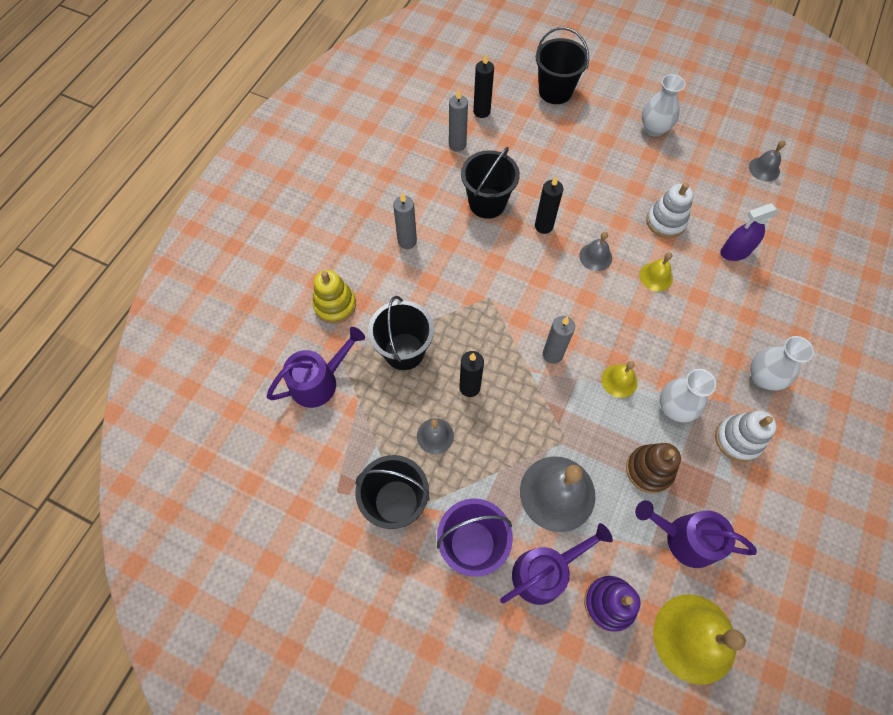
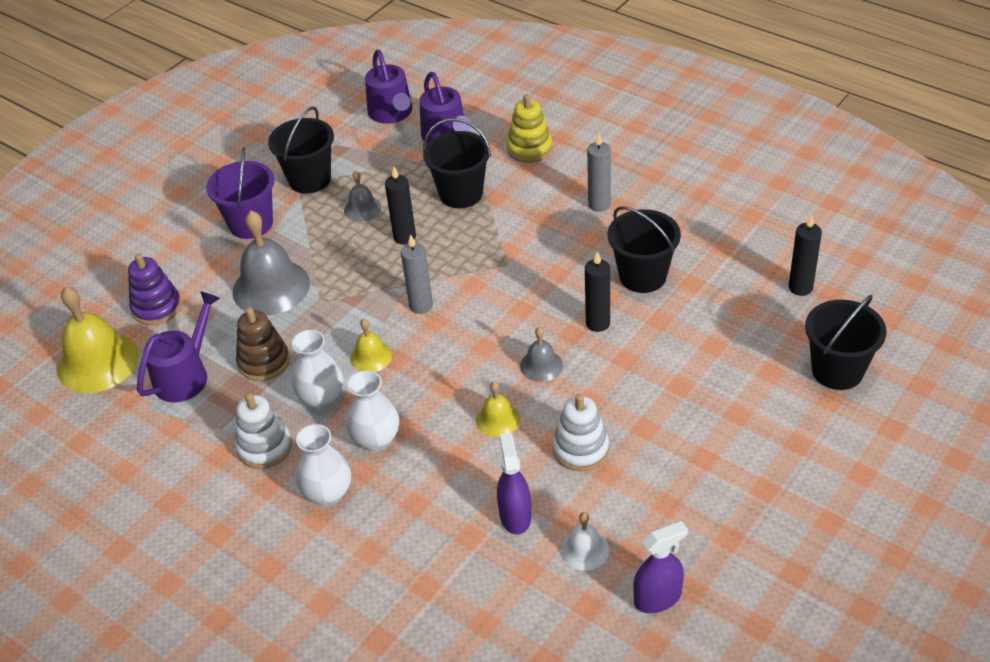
camera: 105 degrees right, 20 degrees down
grey candle [449,89,468,152] -> none
purple watering can [500,523,613,605] -> purple watering can moved to [365,49,412,124]
white vase [642,74,686,137] -> white vase moved to [346,370,399,452]
grey bell [749,140,786,182] -> purple spray bottle [633,521,688,613]
none -> white bell [561,512,609,571]

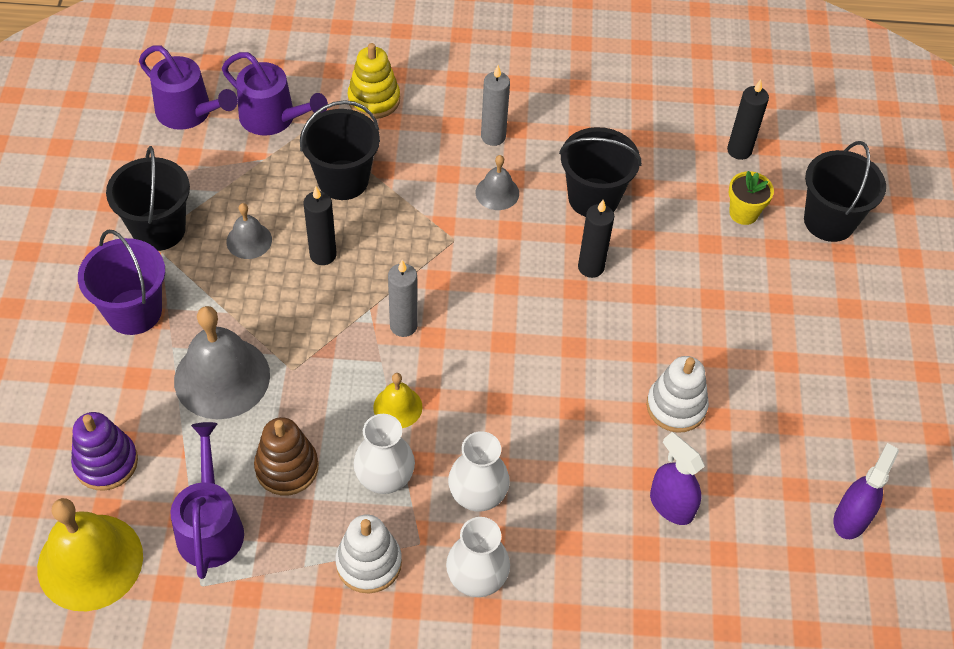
camera: 40 degrees left, 10 degrees up
yellow bell [476,381,520,437] -> none
grey bell [520,327,563,382] -> grey bell moved to [476,155,519,210]
white bell [561,512,609,571] -> none
none -> yellow flower pot [729,171,774,225]

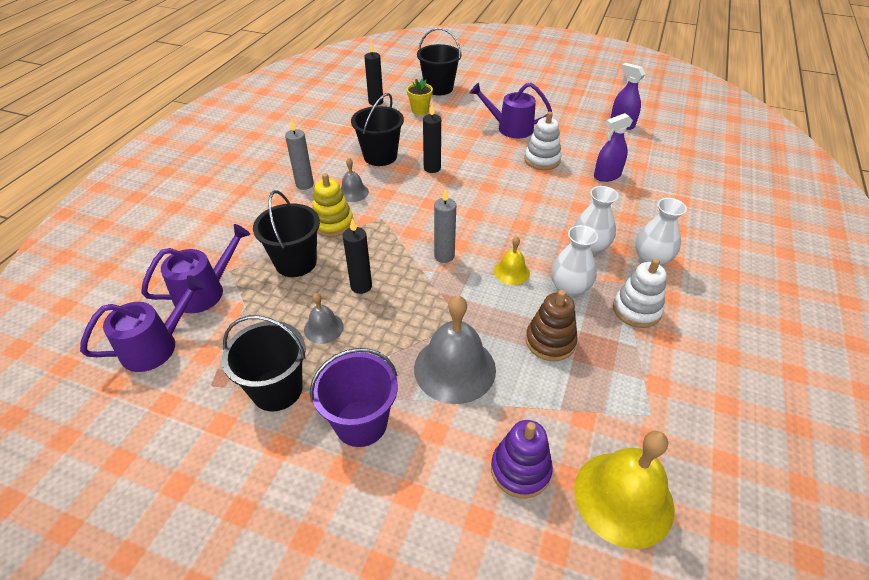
camera: 70 degrees left, 10 degrees down
purple watering can [170,422,244,579] -> purple watering can moved to [470,83,552,138]
yellow stacking toy [347,43,400,119] -> yellow stacking toy moved to [312,173,353,237]

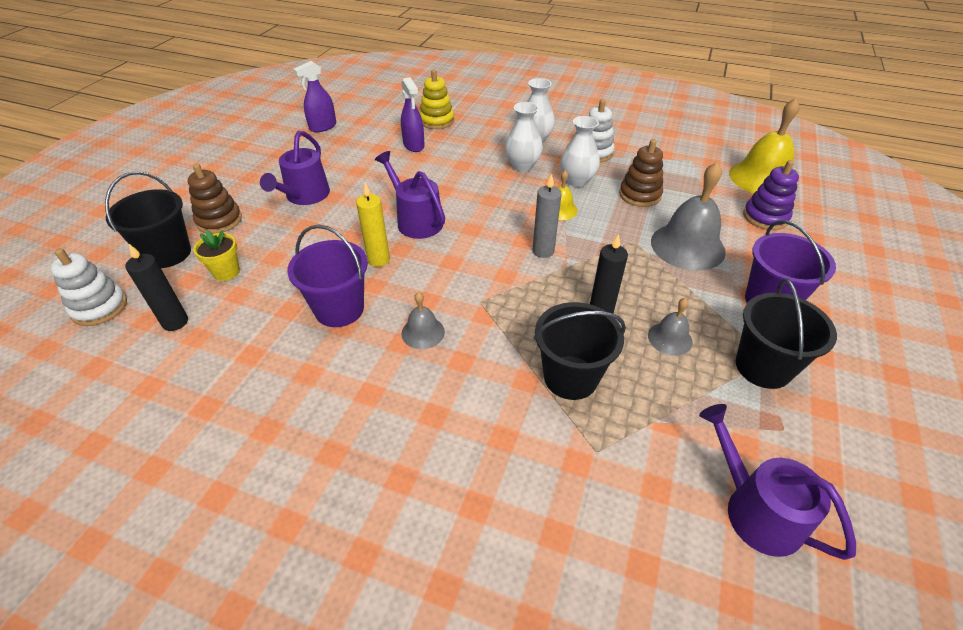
camera: 90 degrees left, 0 degrees up
purple watering can [141,224,250,313] -> purple watering can moved to [375,151,445,239]
grey candle [285,119,314,190] -> none
yellow stacking toy [312,173,353,237] -> yellow stacking toy moved to [419,70,454,129]
black bucket [351,93,404,166] -> purple bucket [287,225,368,327]
black candle [423,104,441,173] -> yellow candle [356,183,390,267]
white stacking toy [524,111,562,170] -> white stacking toy moved to [51,248,127,326]
none -> brown stacking toy [188,163,242,234]

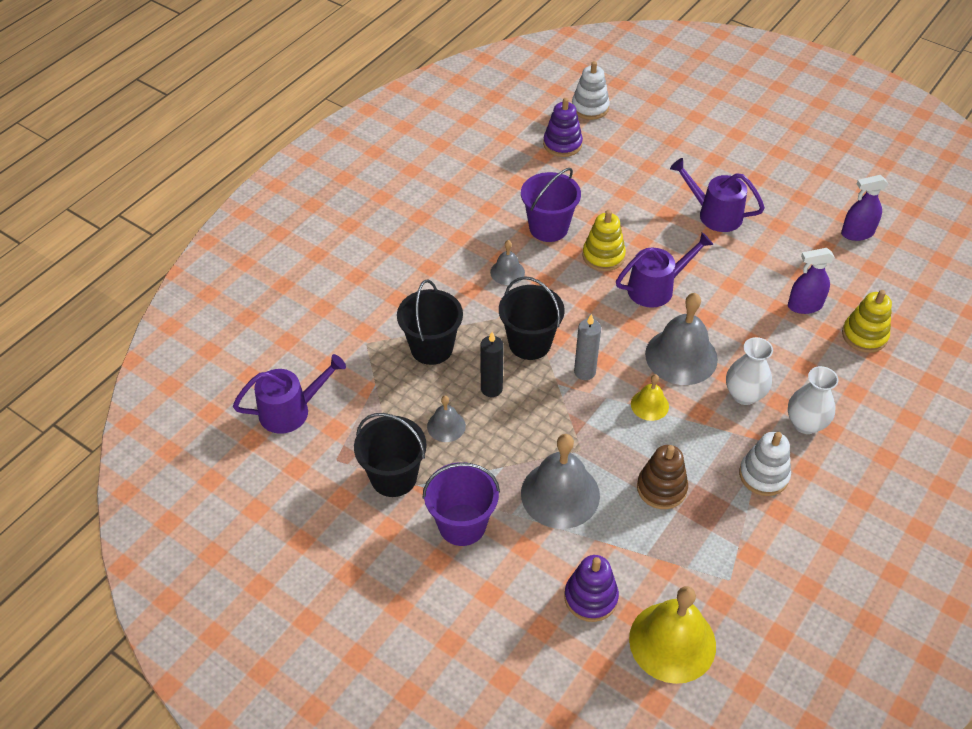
camera: 105 degrees right, 5 degrees up
black bucket [105,171,191,268] -> black bucket moved to [499,276,565,360]
black candle [125,244,188,331] -> purple stacking toy [543,98,583,157]
brown stacking toy [188,163,242,234] -> none
yellow flower pot [193,230,240,281] -> none
purple spray bottle [293,61,336,132] -> purple spray bottle turned 75 degrees counterclockwise [841,175,888,241]
yellow candle [356,183,390,267] -> yellow stacking toy [582,210,626,271]
white vase [560,116,600,187] -> none
none -> grey bell [645,293,718,385]

